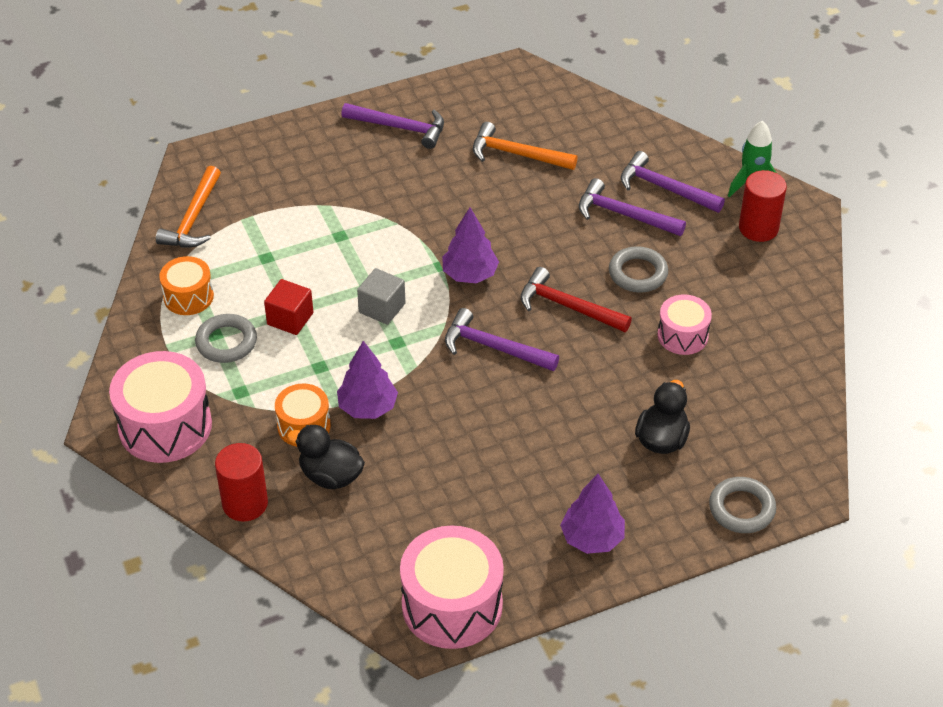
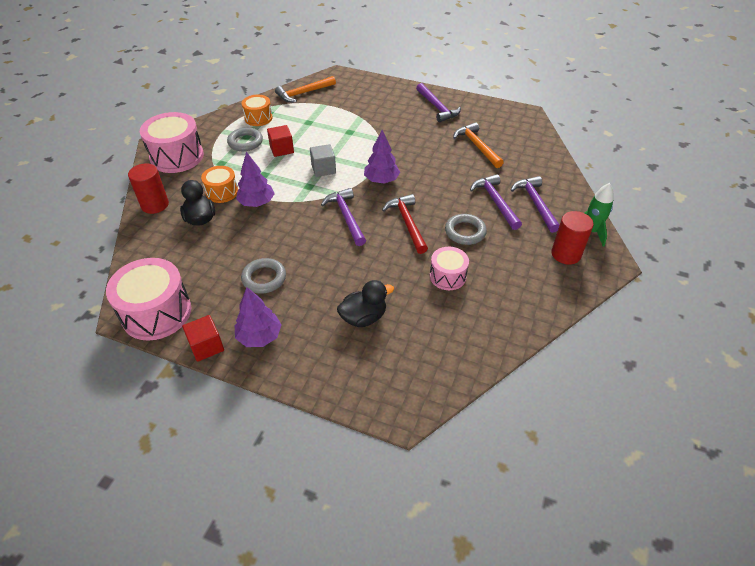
camera: 45 degrees right, 0 degrees up
grey ring [709,477,776,533] -> grey ring moved to [241,258,286,294]
none -> red cube [182,315,224,362]

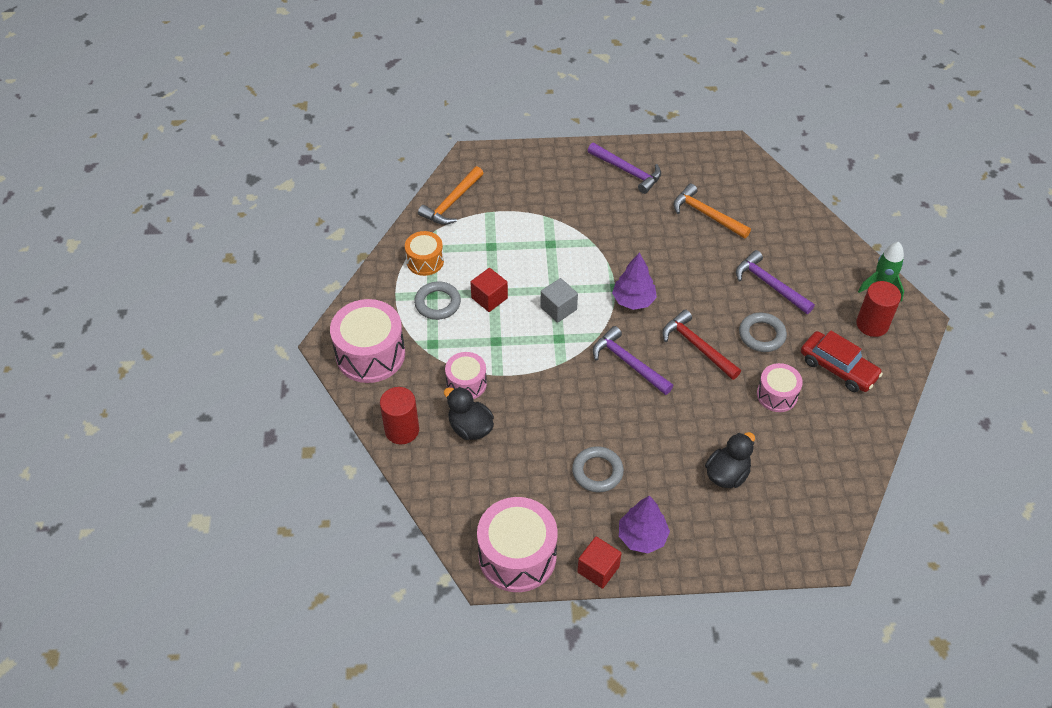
camera: 25 degrees left, 5 degrees up
orange drum [201,166,238,203] -> pink drum [445,352,487,399]
purple tree [236,152,275,207] -> none
purple hammer [511,176,560,233] -> none
none -> red car [801,330,883,392]

